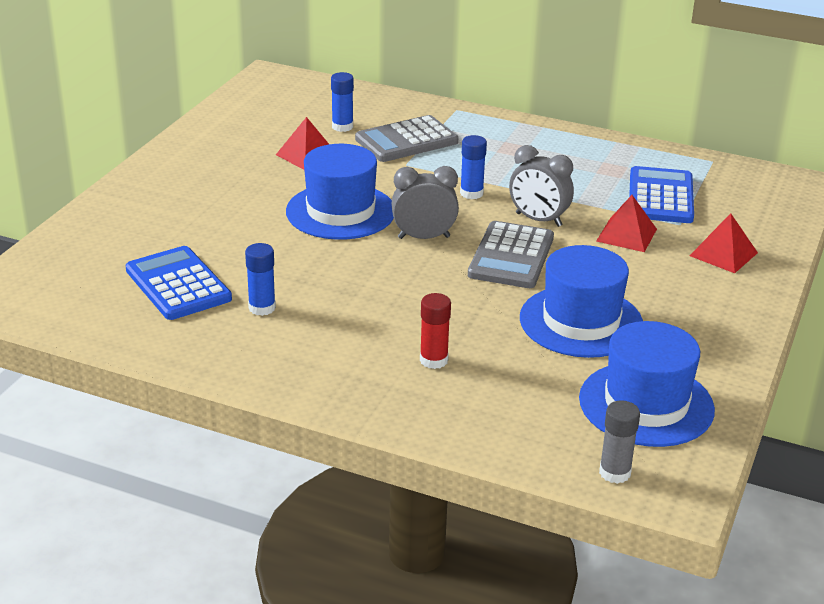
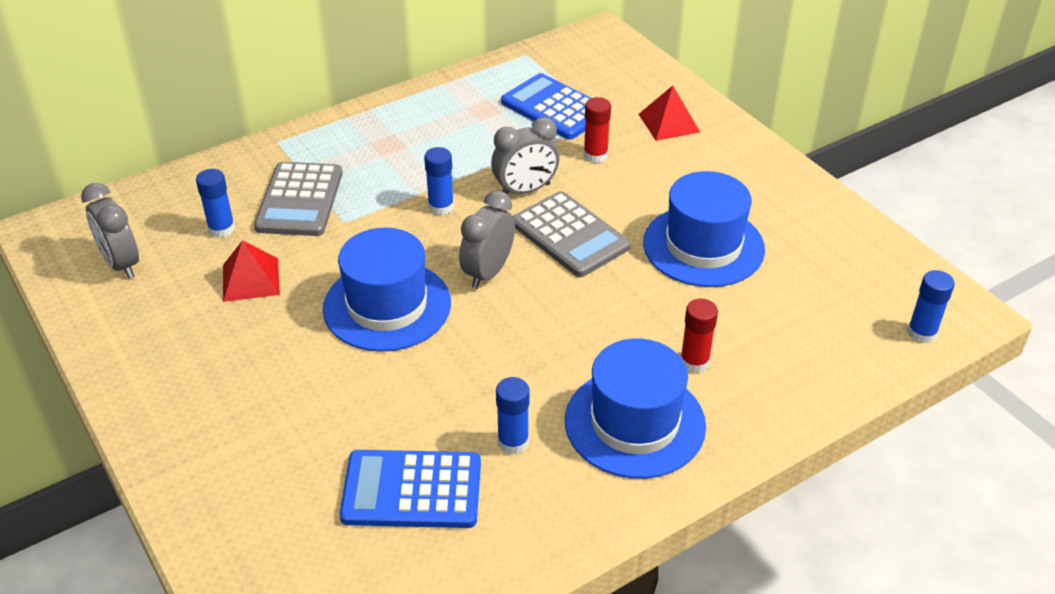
camera: 55 degrees left, 10 degrees up
blue hat [579,321,715,447] -> blue hat moved to [565,338,706,479]
red pyramid [597,195,657,252] -> red glue stick [583,97,611,163]
grey glue stick [599,400,640,484] -> blue glue stick [907,270,955,344]
none -> grey clock [81,183,139,279]

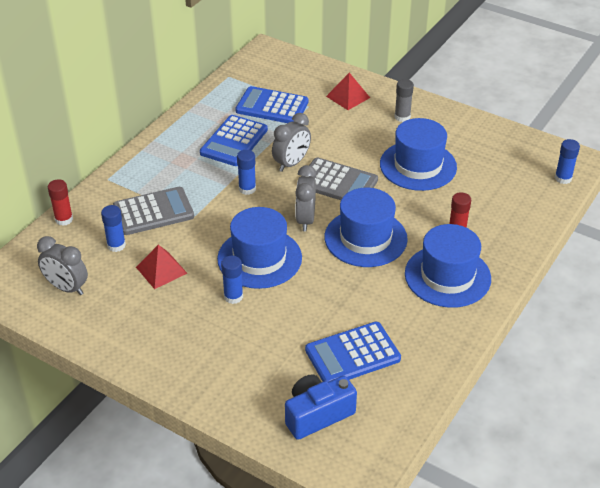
camera: 25 degrees left, 0 degrees up
grey calculator [254,162,342,236] -> grey calculator turned 90 degrees counterclockwise [113,187,194,235]
blue glue stick [496,377,530,454] -> blue glue stick moved to [221,256,243,304]
red glue stick [583,97,611,163] -> red glue stick moved to [48,179,73,226]
none -> blue calculator [200,115,268,166]
none -> blue camera [285,374,357,440]
none -> blue hat [324,188,408,267]
none -> grey glue stick [394,79,414,122]

